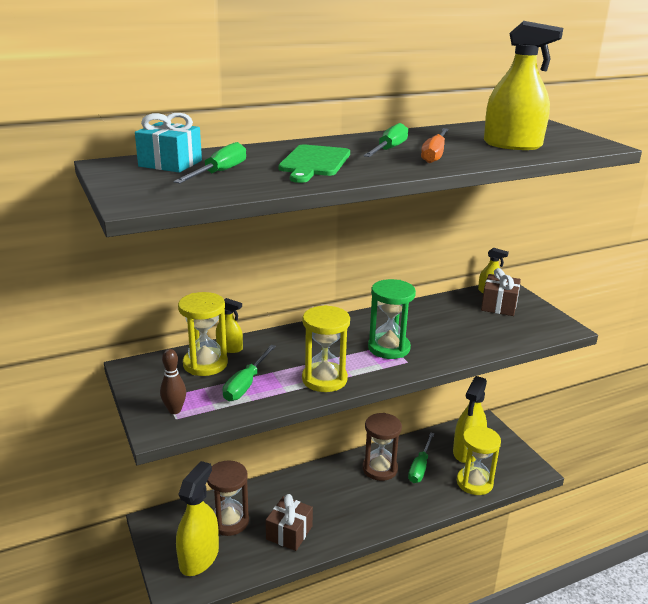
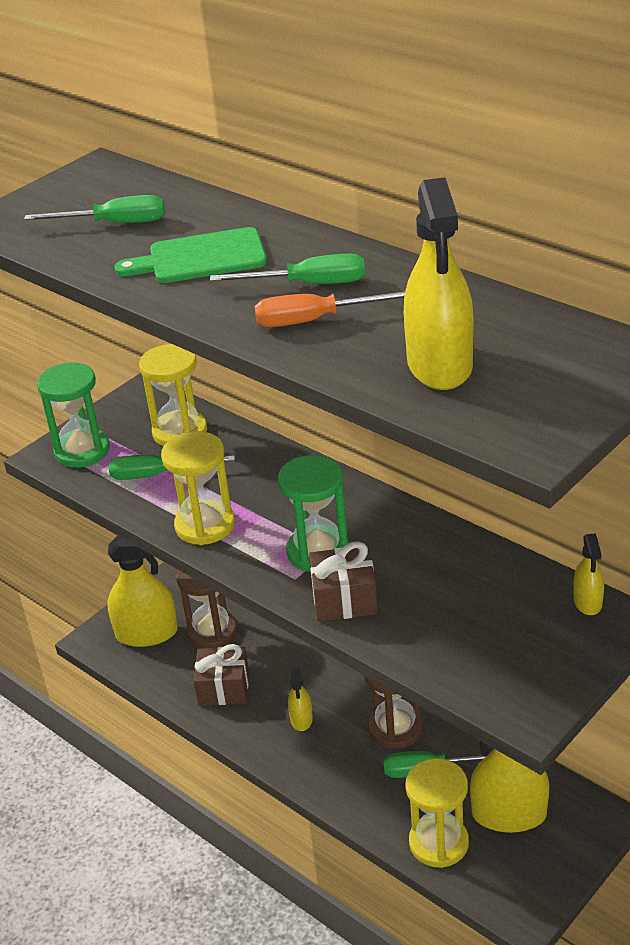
camera: 70 degrees right, 10 degrees up
turquoise gift [135,113,202,172] -> none
brown bowling pin [160,349,186,414] -> green hourglass [37,362,110,468]
yellow spray bottle [216,298,243,353] -> yellow spray bottle moved to [288,667,313,731]
brown gift [481,268,521,316] -> brown gift moved to [309,541,378,622]

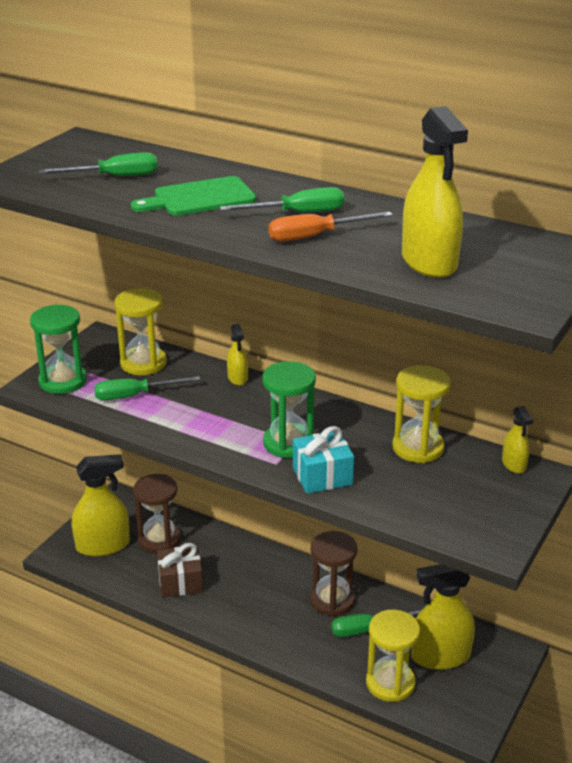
camera: 15 degrees left, 5 degrees down
yellow hourglass [161,431,235,545] -> yellow hourglass moved to [392,365,451,463]
yellow spray bottle [288,667,313,731] -> yellow spray bottle moved to [227,324,248,385]
brown gift [309,541,378,622] -> turquoise gift [293,426,354,494]

